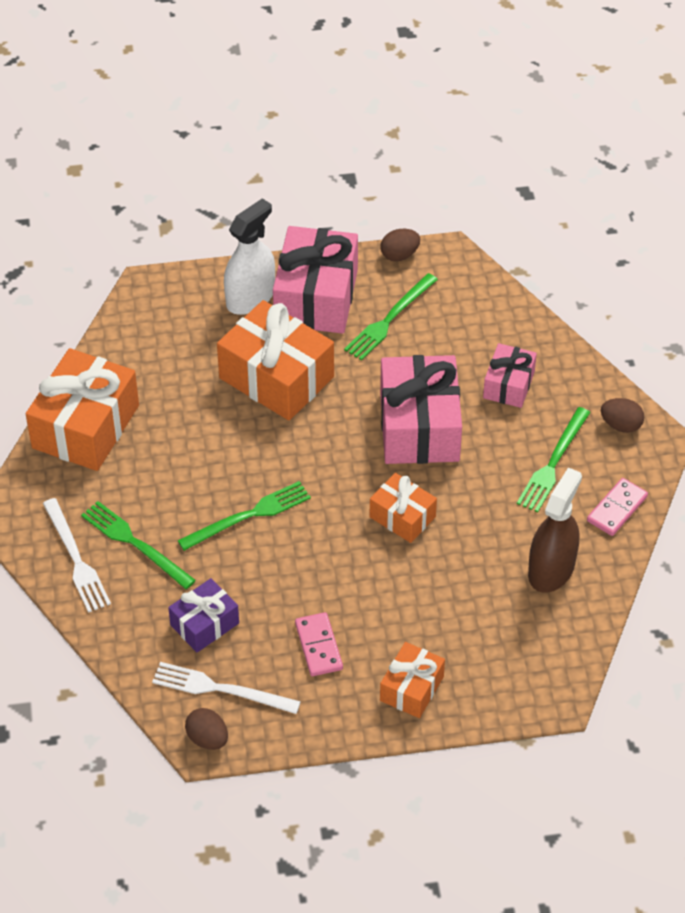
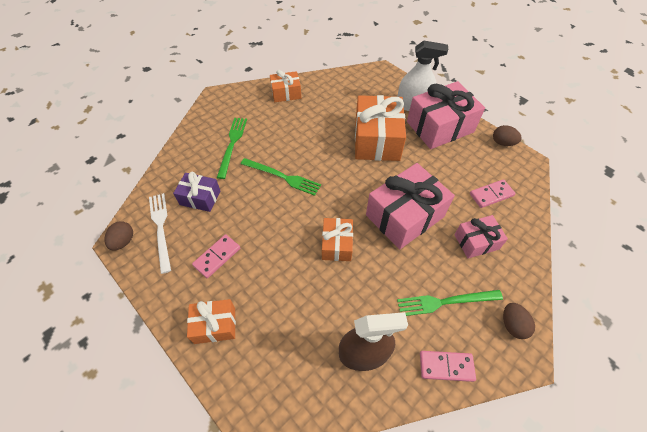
camera: 55 degrees right, 5 degrees up
orange gift [26,348,139,471] -> orange gift [270,70,301,102], size x0.55
white fork [43,498,111,613] -> none
green fork [344,273,438,360] -> none
none -> pink domino [470,179,516,208]

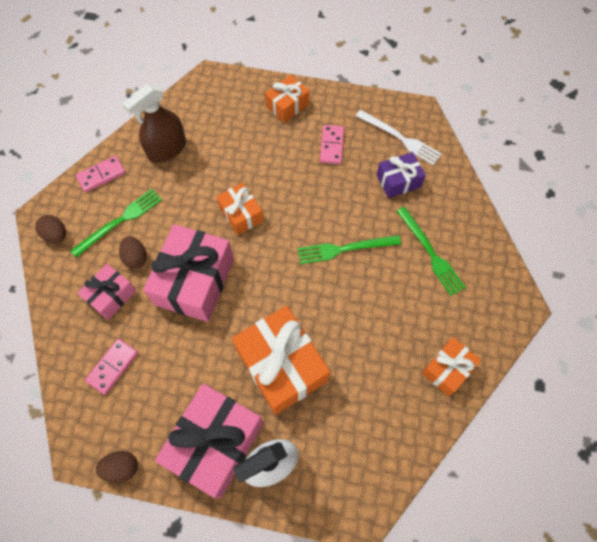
camera: 145 degrees right, 10 degrees up
brown egg [104,221,133,251] -> brown egg moved to [119,236,147,269]

